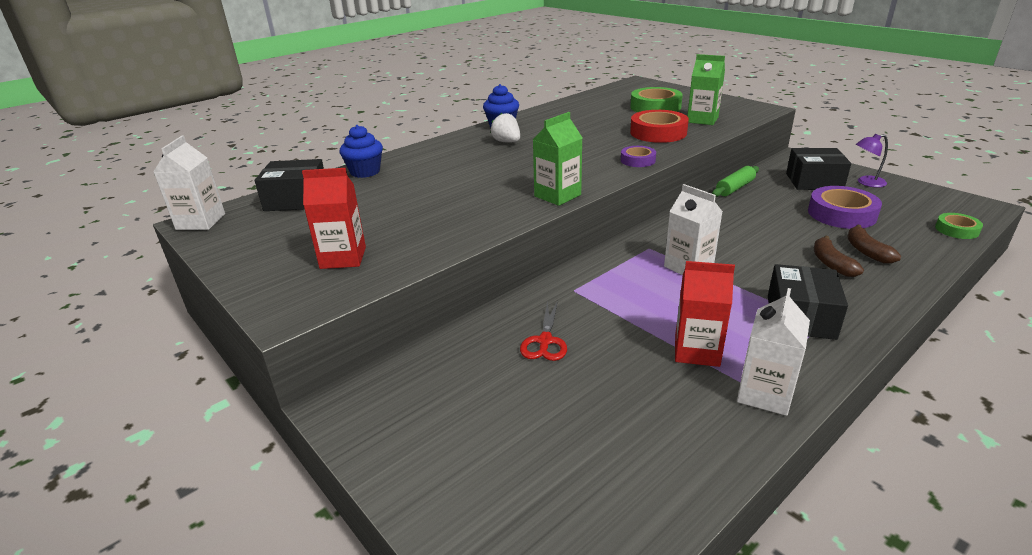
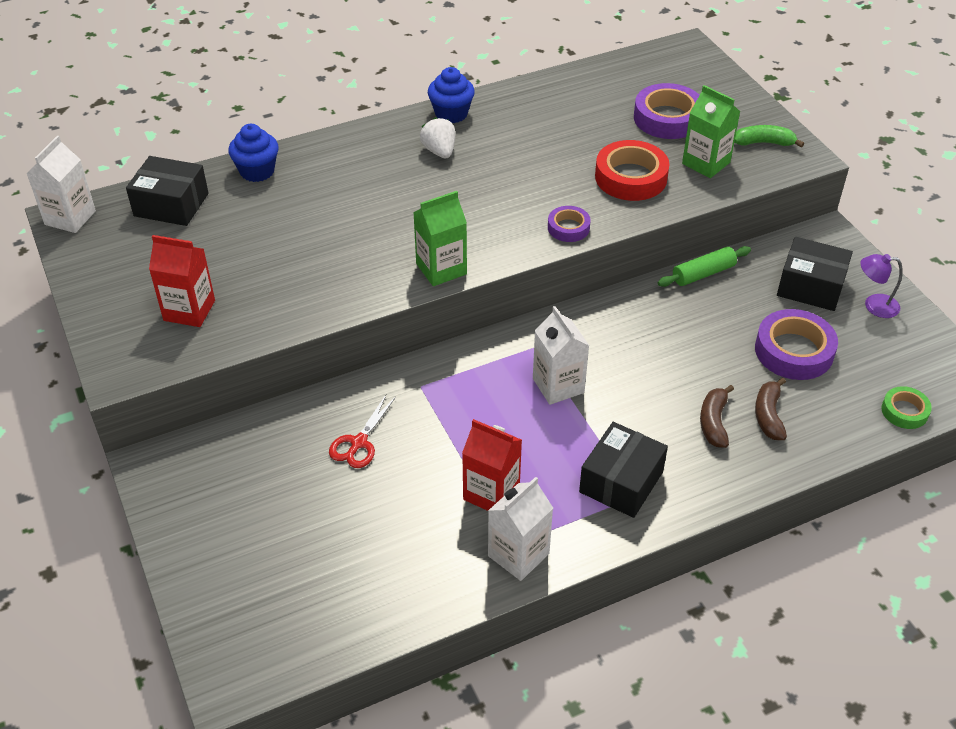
camera: 15 degrees right, 15 degrees up
green tape [630,87,683,112] -> purple tape [634,83,700,139]
none -> green banana [734,125,804,148]

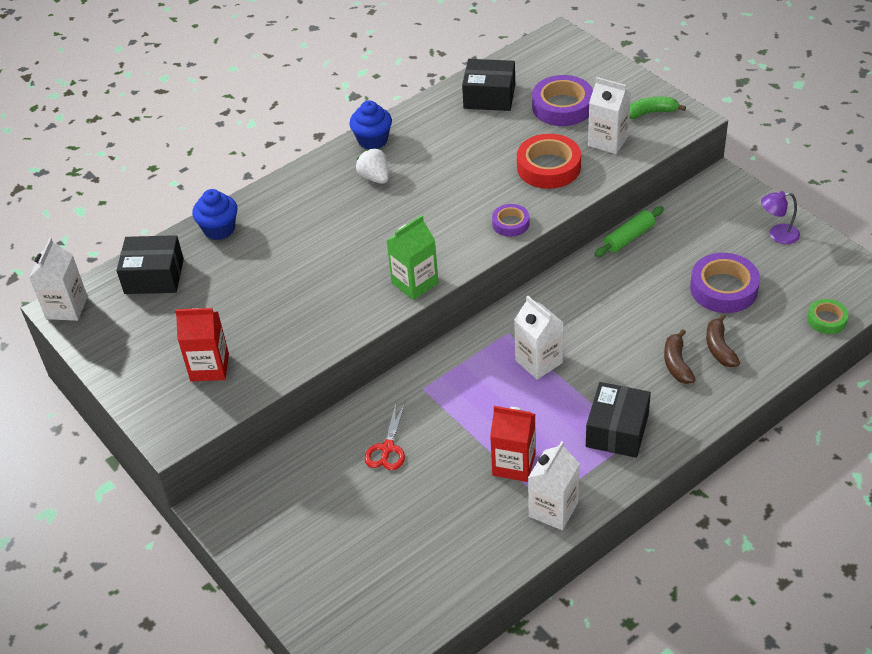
camera: 10 degrees left, 0 degrees up
green carton [682,85,740,178] -> white carton [588,77,631,154]
black box [777,237,853,311] -> black box moved to [462,59,515,111]

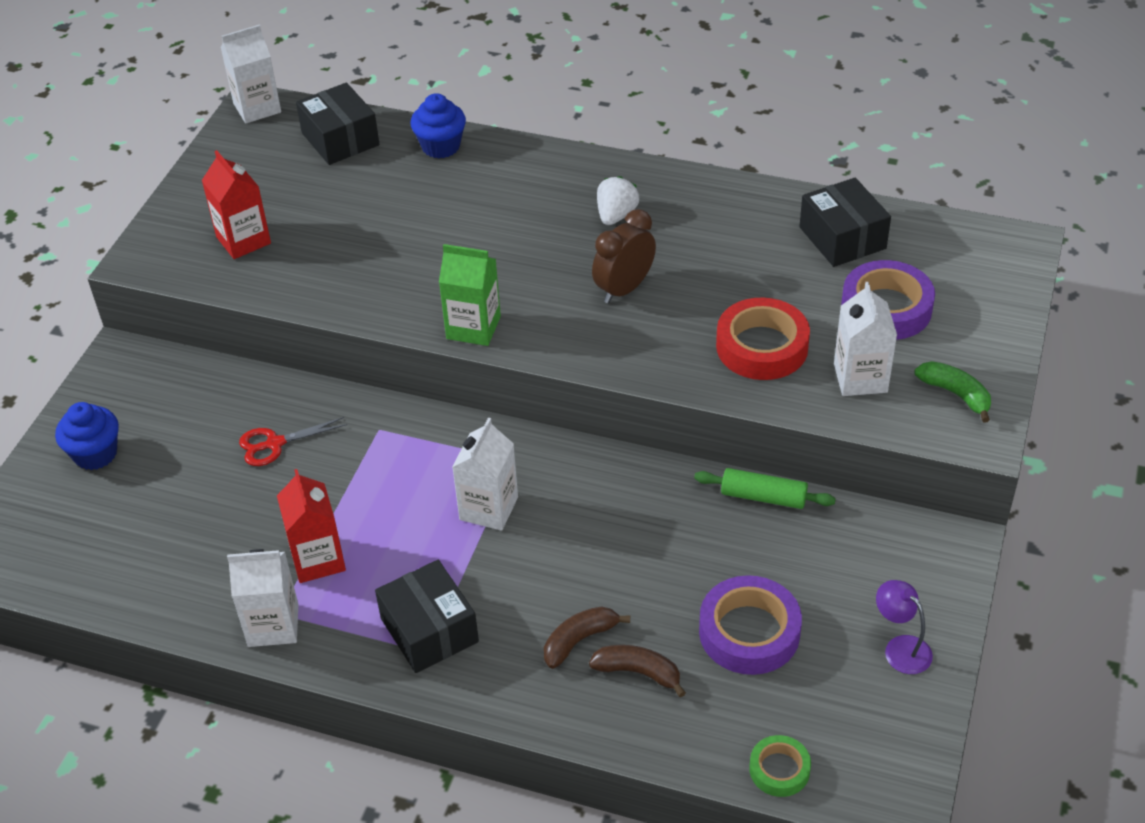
camera: 55 degrees right, 0 degrees up
blue cupcake [349,101,392,149] -> blue cupcake moved to [55,402,119,470]
purple tape [492,204,529,237] -> none
black box [586,382,651,458] -> black box turned 75 degrees clockwise [375,560,479,673]
brown banana [706,314,740,367] -> brown banana turned 60 degrees clockwise [589,645,686,697]
none -> brown clock [592,209,656,303]

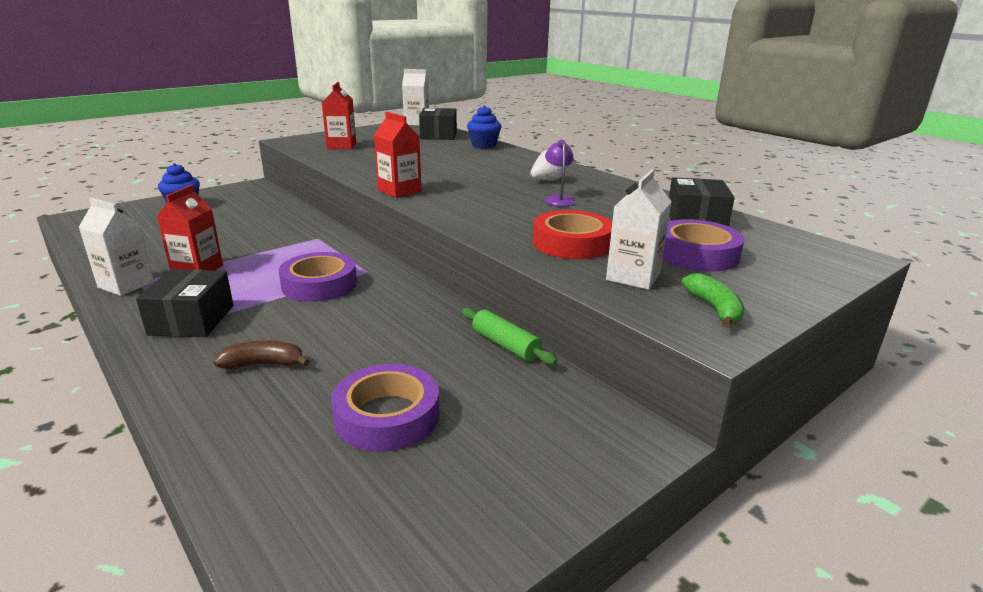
camera: 30 degrees right, 20 degrees down
red scissors [239,417,347,466] -> none
green carton [439,244,501,346] -> red carton [374,112,421,198]
white carton [452,418,518,531] -> purple tape [278,252,357,302]
brown banana [589,645,686,697] -> none
brown clock [592,209,656,303] -> none
green tape [749,735,811,797] -> none
purple lamp [876,580,933,674] -> purple lamp moved to [545,140,575,207]

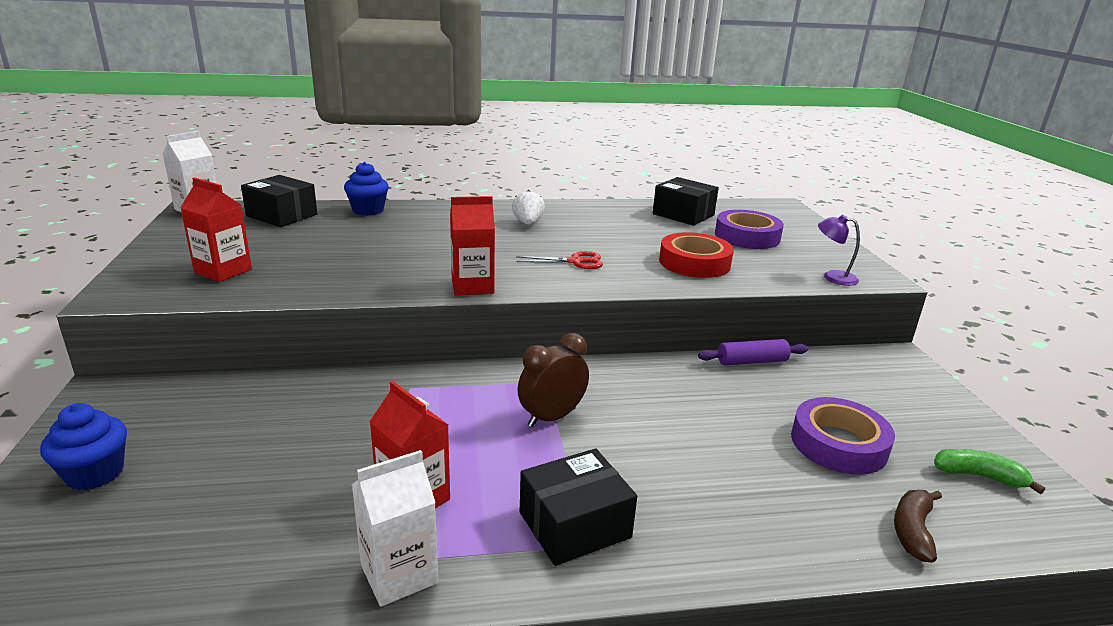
camera: 60 degrees left, 0 degrees up
black box [136,269,234,337] -> black box turned 60 degrees counterclockwise [520,448,637,566]
brown banana [214,340,310,369] -> brown banana moved to [894,490,942,563]
purple tape [278,252,357,302] -> brown clock [517,333,589,427]
green rolling pin [462,308,557,365] -> purple rolling pin [698,339,809,366]
purple lamp [545,140,575,207] -> purple lamp moved to [818,215,860,286]
white carton [606,169,672,290] -> none
green banana [682,273,745,328] -> green banana moved to [934,449,1045,494]
none -> red scissors [516,251,603,269]

